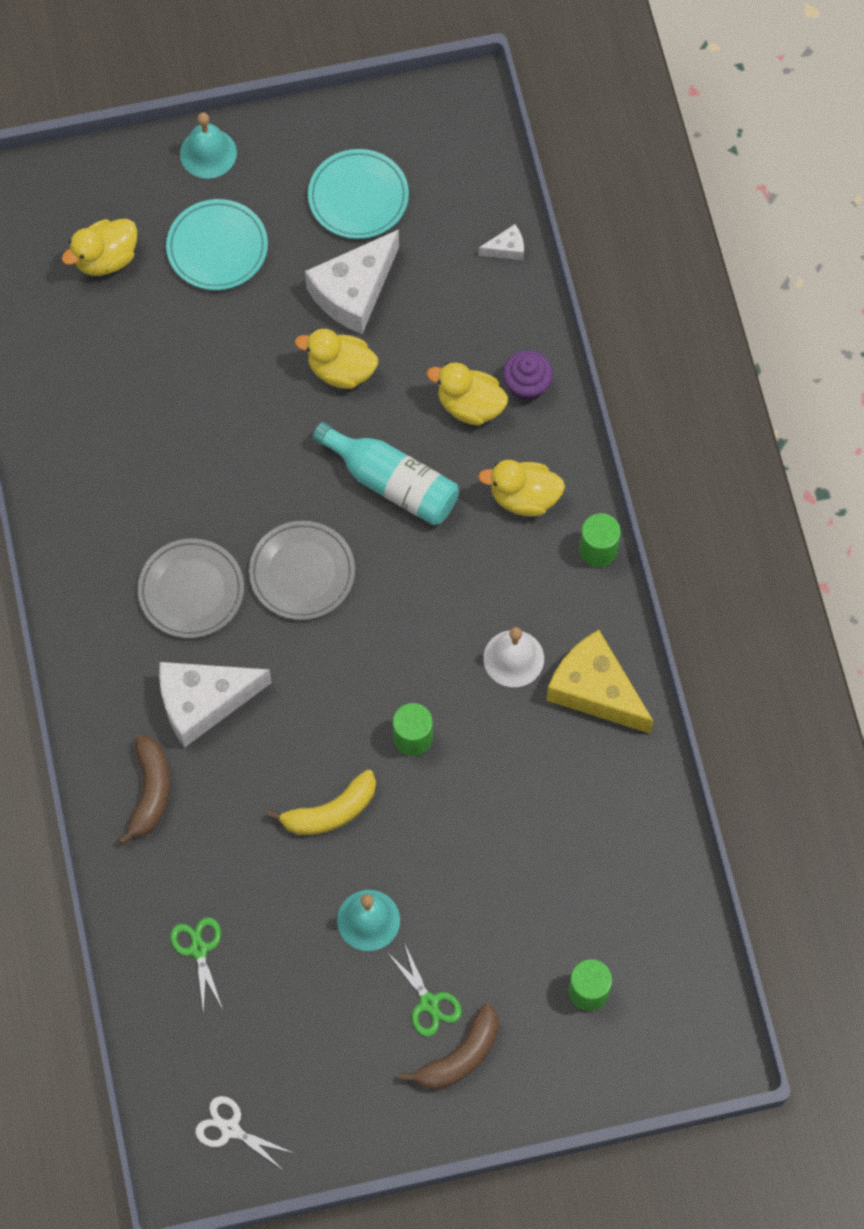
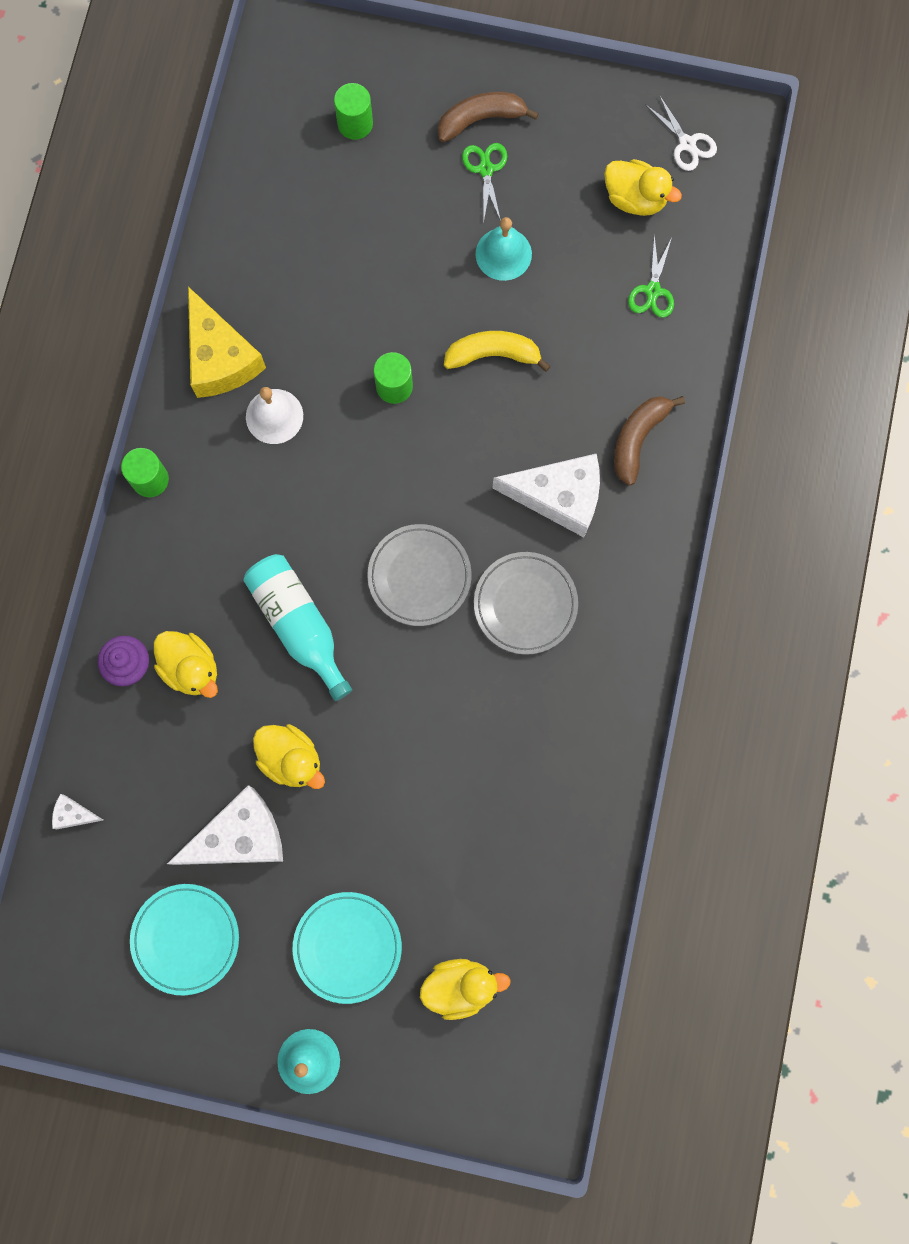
camera: 155 degrees left, 10 degrees up
yellow duck [478,460,565,516] -> yellow duck moved to [604,159,682,216]

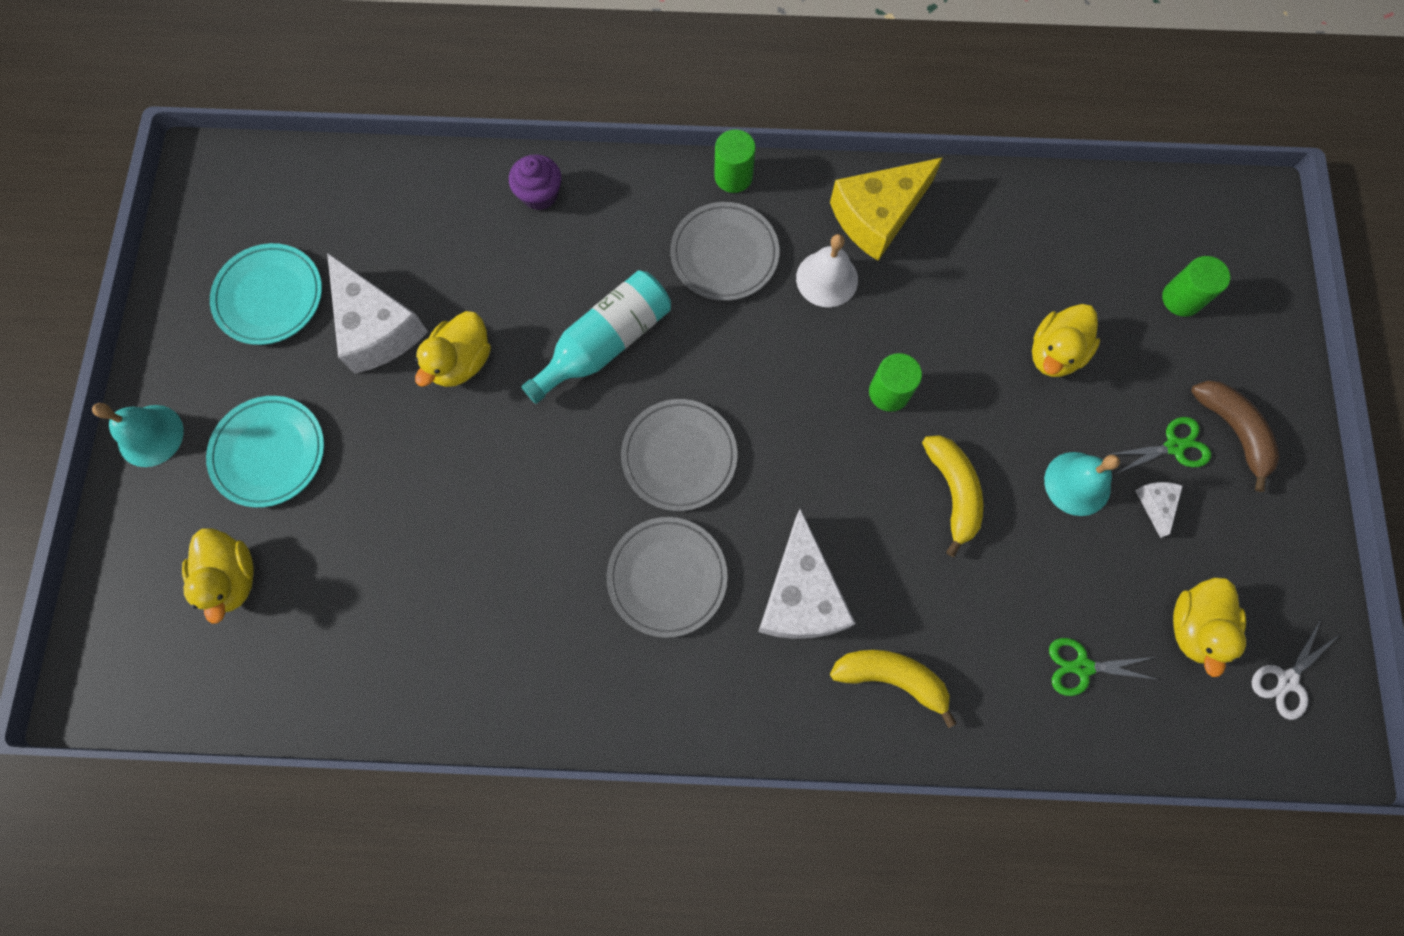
camera: 80 degrees right, 5 degrees down
white cheese [52,794,103,829] -> white cheese moved to [1135,482,1183,538]
yellow duck [154,631,218,698] -> yellow duck moved to [1032,304,1100,377]
brown banana [614,396,685,486] -> yellow banana [830,650,957,728]
none -> grey plate [670,202,779,301]

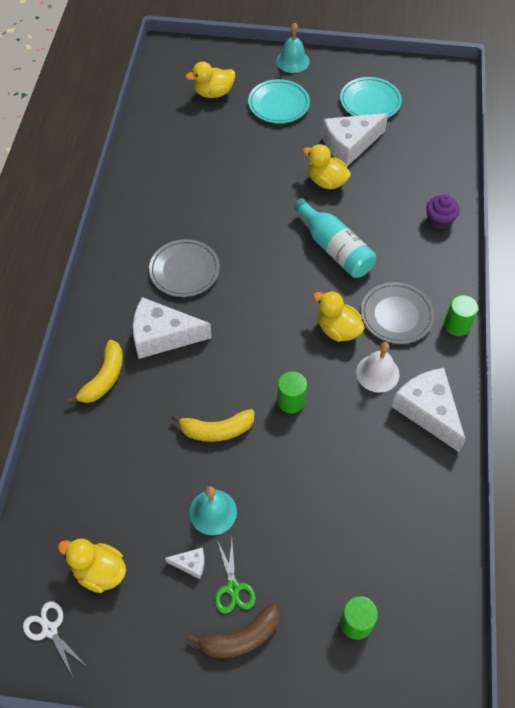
camera: 95 degrees right, 15 degrees down
grey plate [621,399,737,511] -> none
yellow cheese [830,157,943,261] -> white cheese [392,368,466,452]
yellow duck [1032,304,1100,377] -> yellow duck moved to [313,291,365,342]
green scissors [1049,638,1160,696] -> none

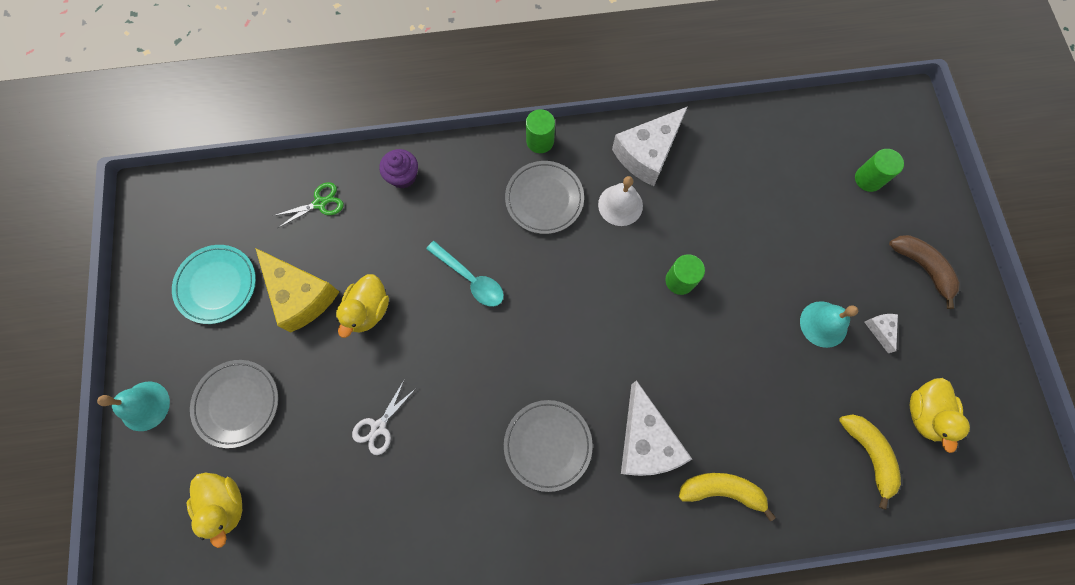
camera: 105 degrees left, 15 degrees up
white scissors [23,601,86,679] -> white scissors moved to [352,381,415,455]
yellow banana [171,409,255,442] -> yellow banana moved to [839,414,901,510]
green scissors [215,539,256,614] -> green scissors moved to [273,182,344,228]
turquoise plate [248,79,310,123] -> grey plate [190,360,278,448]
turquoise bottle [294,198,376,278] -> turquoise spoon [426,241,504,307]
yellow duck [313,291,365,342] -> none
white cheese [322,113,388,166] -> yellow cheese [255,248,339,333]

